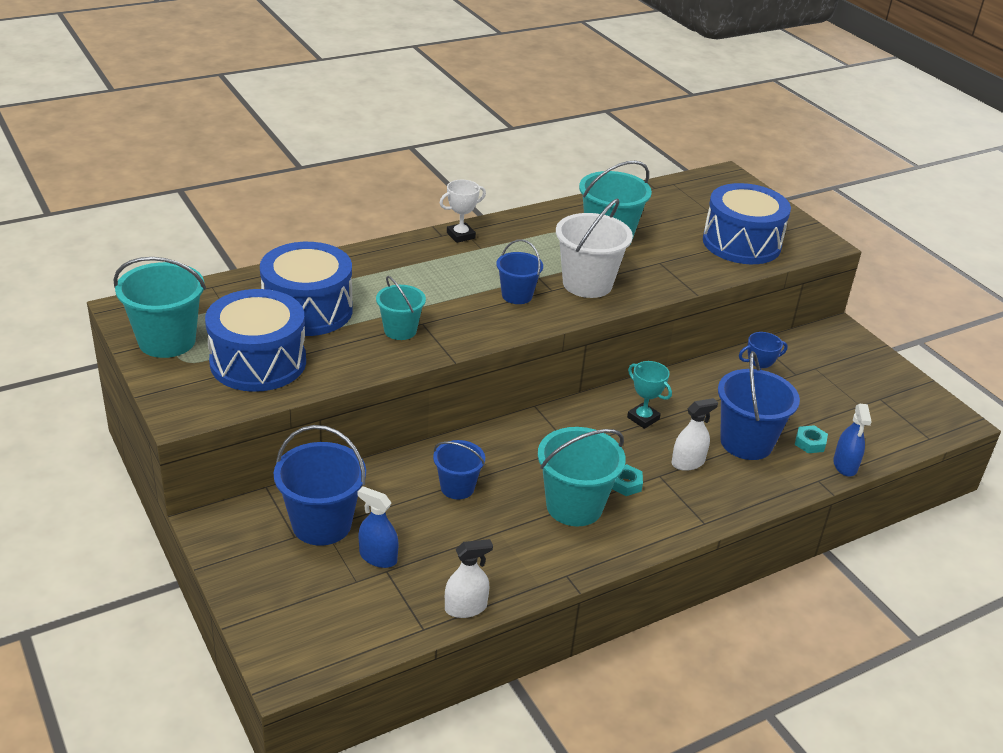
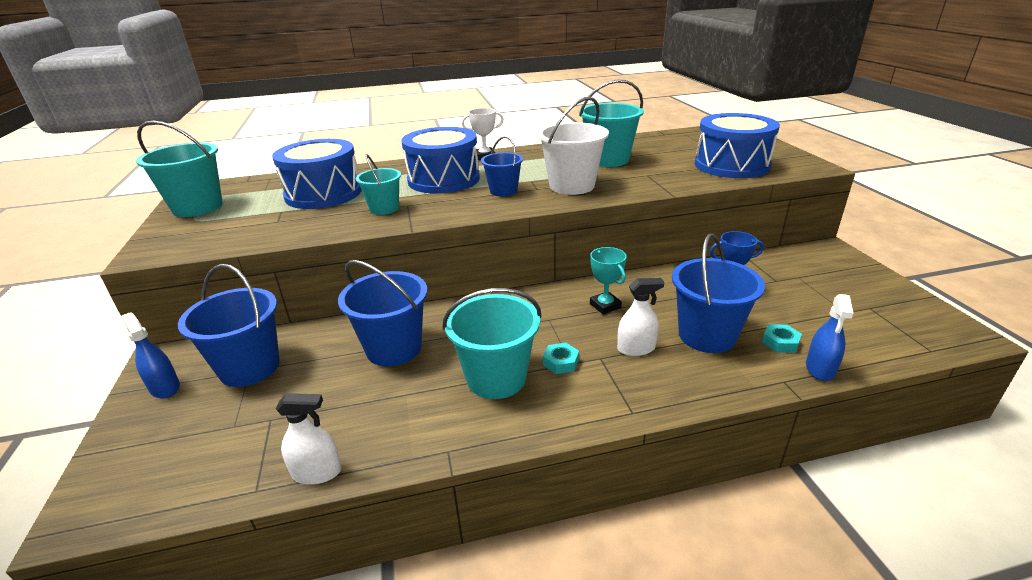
camera: 20 degrees right, 5 degrees down
blue drum [205,289,306,392] -> blue drum moved to [401,127,480,194]
blue spray bottle [358,486,399,568] -> blue spray bottle moved to [121,312,180,398]
blue bucket [433,440,485,499] -> blue bucket [338,260,428,367], size x1.65

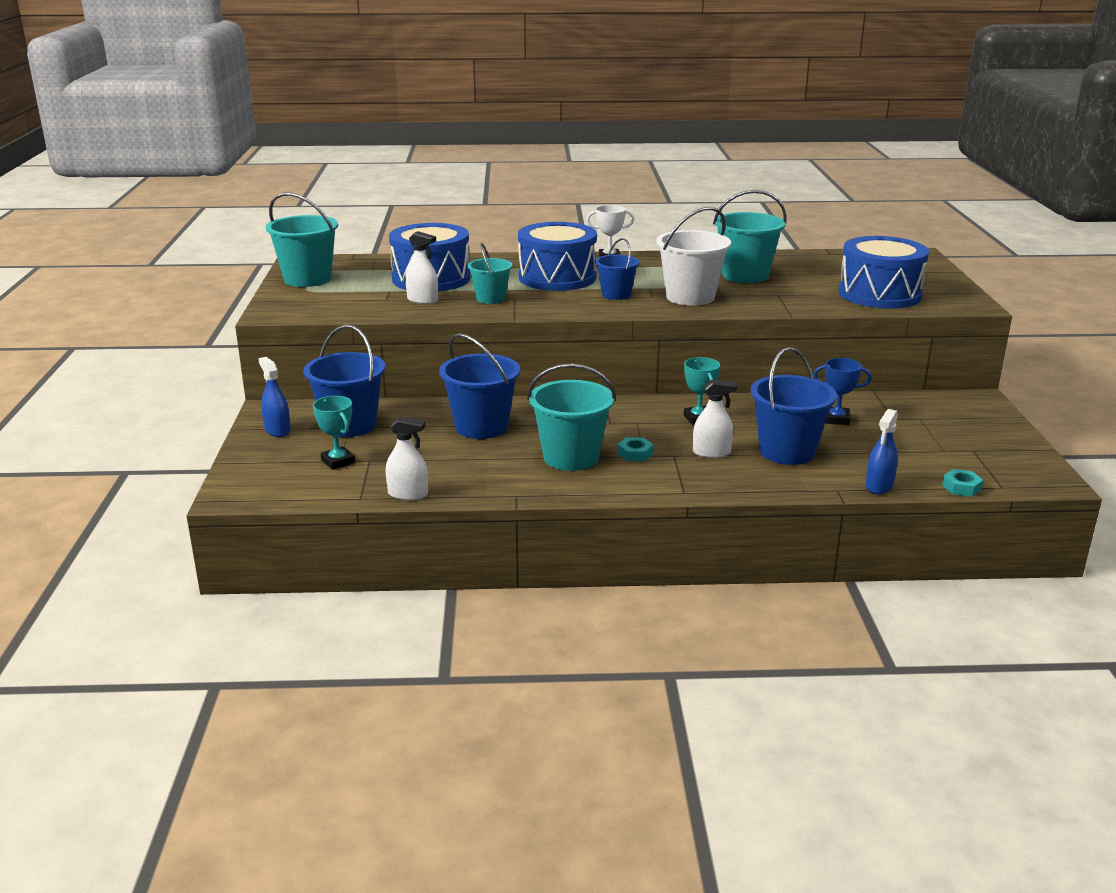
camera: 10 degrees right, 5 degrees down
turquoise nut [762,324,802,353] -> turquoise nut moved to [942,469,983,497]
none -> turquoise trophy [313,396,355,470]
none -> white spray bottle [405,231,438,304]

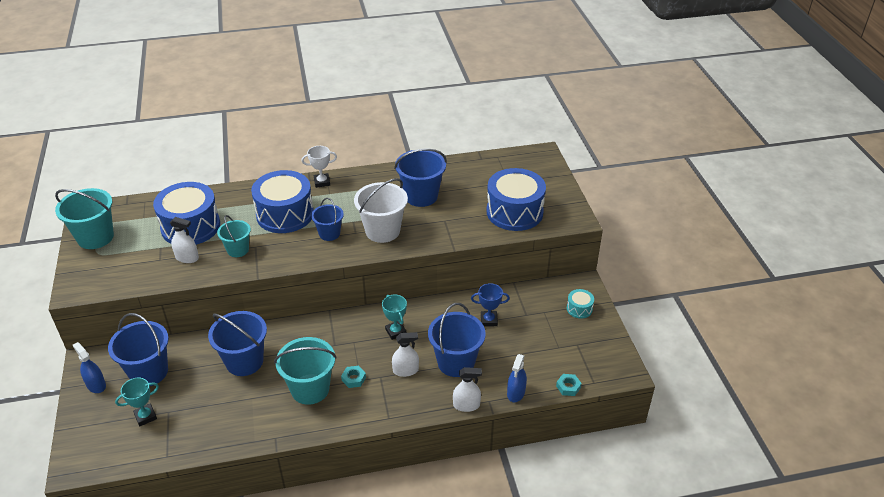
camera: 10 degrees left, 15 degrees up
turquoise trophy [313,396,355,470] -> turquoise trophy turned 75 degrees counterclockwise [115,378,159,426]
white spray bottle [386,416,428,501] -> white spray bottle moved to [453,367,482,412]
turquoise bucket [713,190,787,283] -> blue bucket [394,148,447,207]
none -> turquoise drum [567,289,594,319]

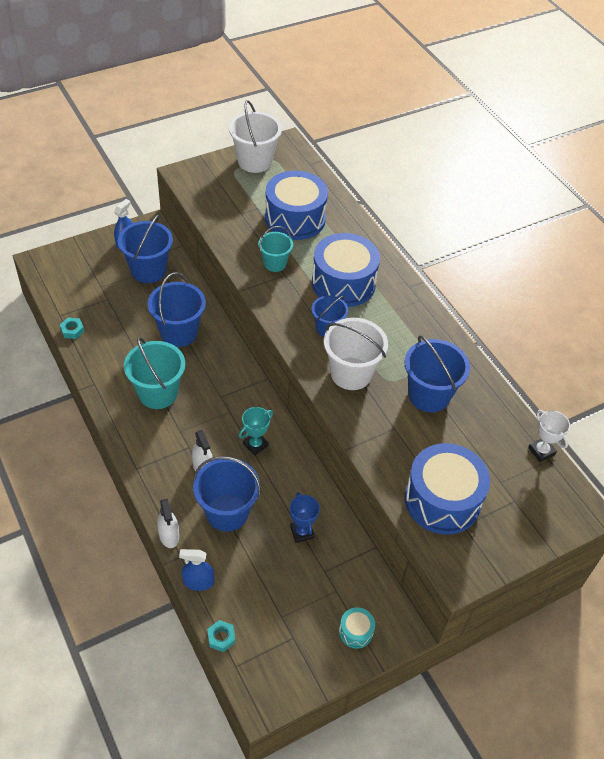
camera: 70 degrees right, 10 degrees up
turquoise bucket [55,188,114,249] -> white bucket [229,100,282,173]
turquoise trophy [115,378,159,426] -> none
white spray bottle [170,217,199,263] -> none
white trophy [302,146,337,188] -> white trophy moved to [528,410,570,462]
turquoise nut [341,366,366,388] -> turquoise nut moved to [60,318,84,339]

